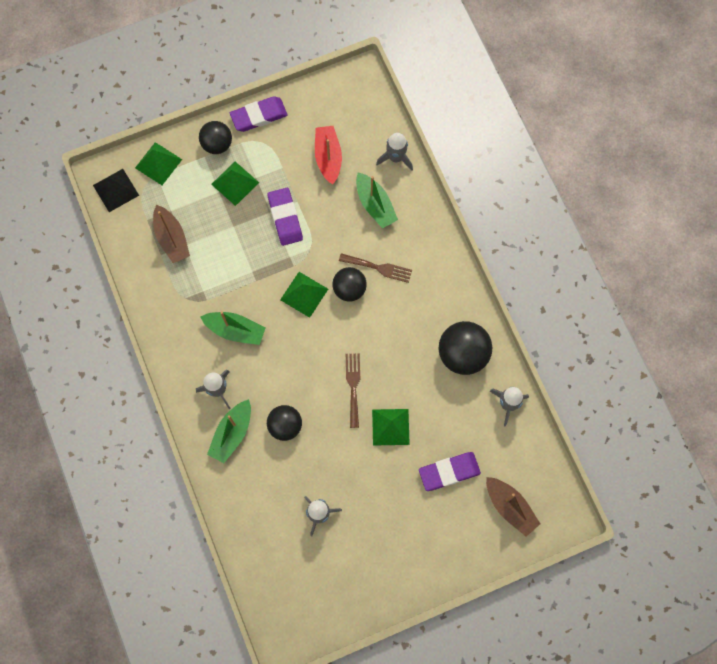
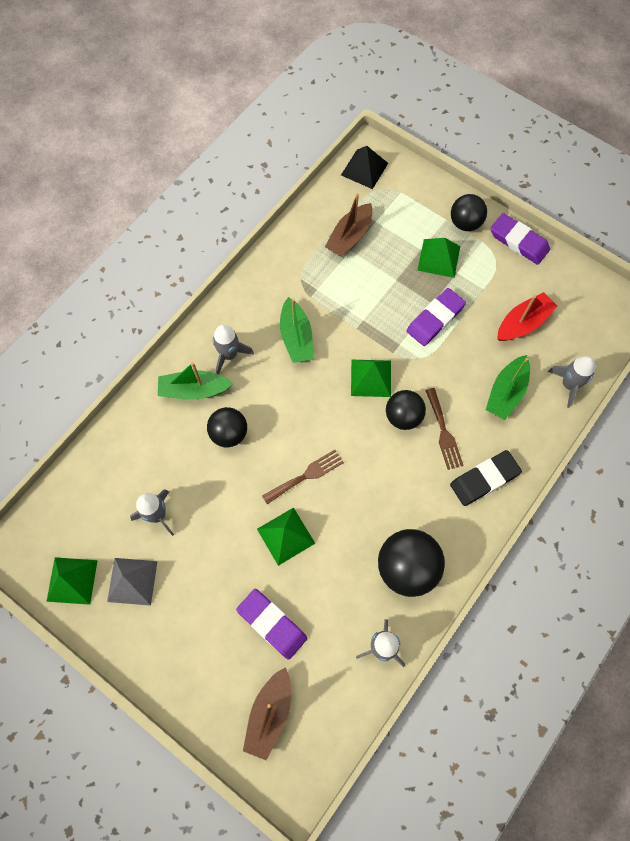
camera: 60 degrees right, 5 degrees down
green pyramid [135,142,182,185] -> green pyramid moved to [46,557,98,605]
none -> grey pyramid [107,558,158,606]
none -> black eraser [450,450,522,506]

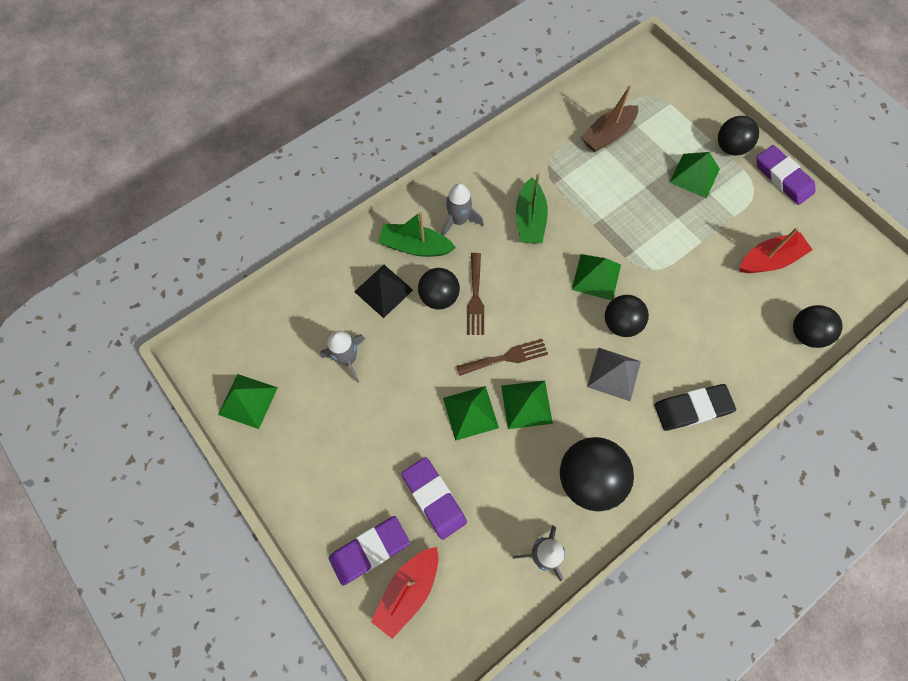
camera: 15 degrees right, 0 degrees up
grey pyramid [107,558,158,606] -> grey pyramid moved to [587,348,641,401]
brown boat [243,667,291,760] -> red boat [371,547,438,639]
black pyramid [341,146,388,189] -> black pyramid moved to [354,265,413,318]
purple eraser [407,288,466,346] -> purple eraser moved to [329,516,410,586]
brown fork [425,388,464,470] -> brown fork moved to [467,253,484,335]
green boat [486,355,530,420] -> none
grey rocket [548,356,595,408] -> black ball [793,305,843,348]
none -> green pyramid [501,380,553,429]

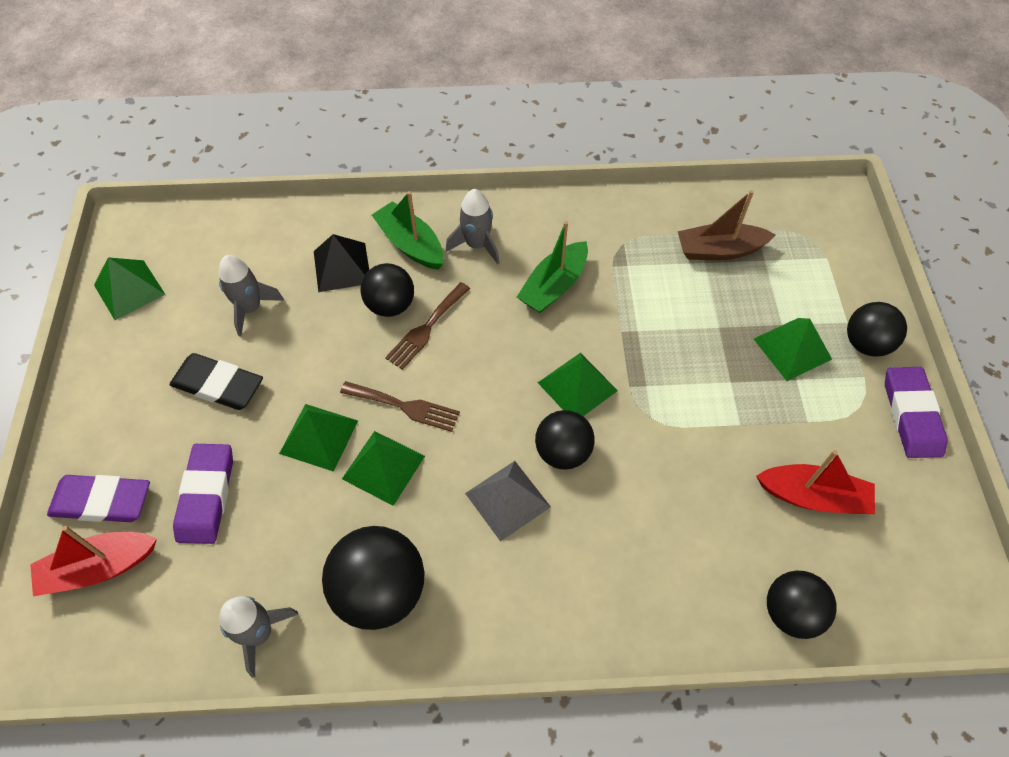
camera: 35 degrees right, 10 degrees down
black eraser [654,384,736,431] -> black eraser moved to [169,353,263,410]

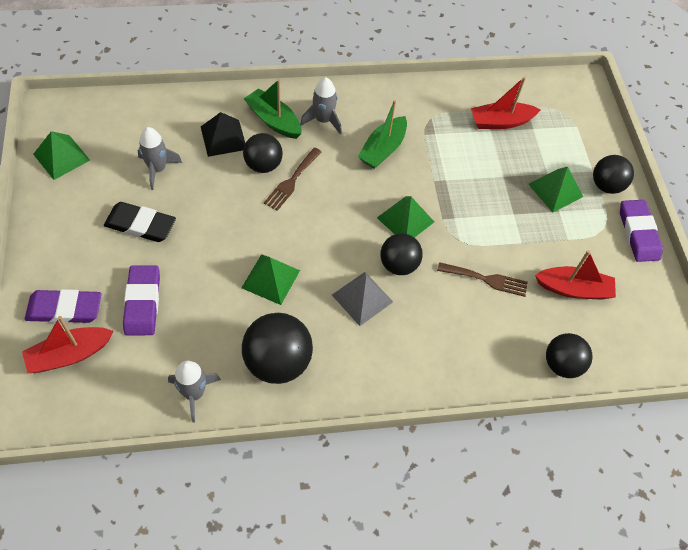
camera: 10 degrees left, 0 degrees up
green pyramid [279,404,358,472] -> none
brown fork [340,381,460,432] -> brown fork moved to [437,262,528,297]
brown boat [678,190,776,260] -> red boat [471,77,540,129]

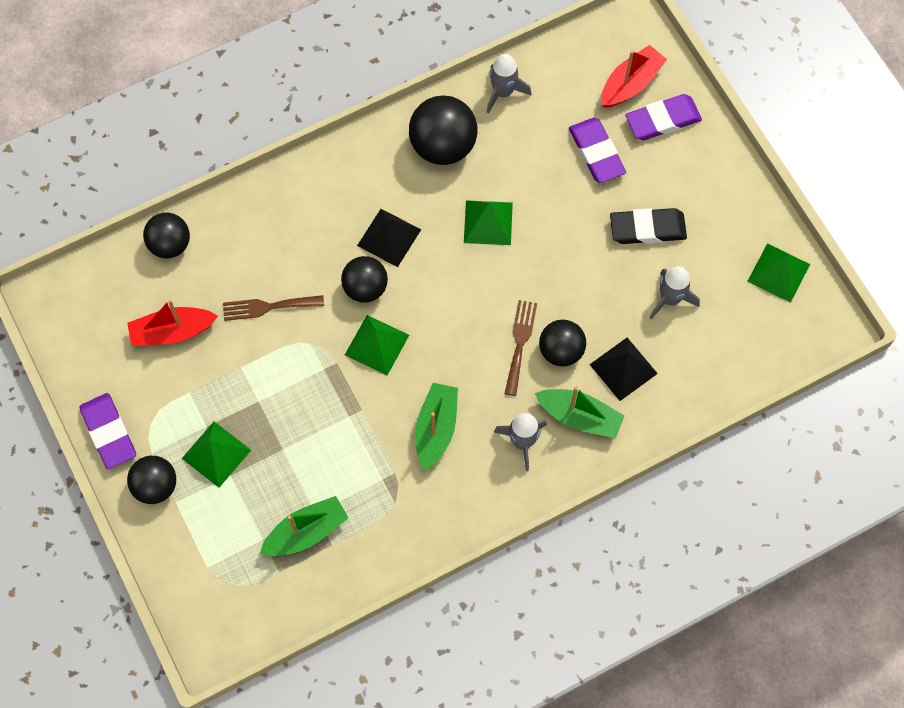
camera: 165 degrees right, 10 degrees up
grey pyramid [332,272,393,326] -> black pyramid [357,209,421,267]
red boat [471,77,540,129] -> green boat [260,496,349,556]

